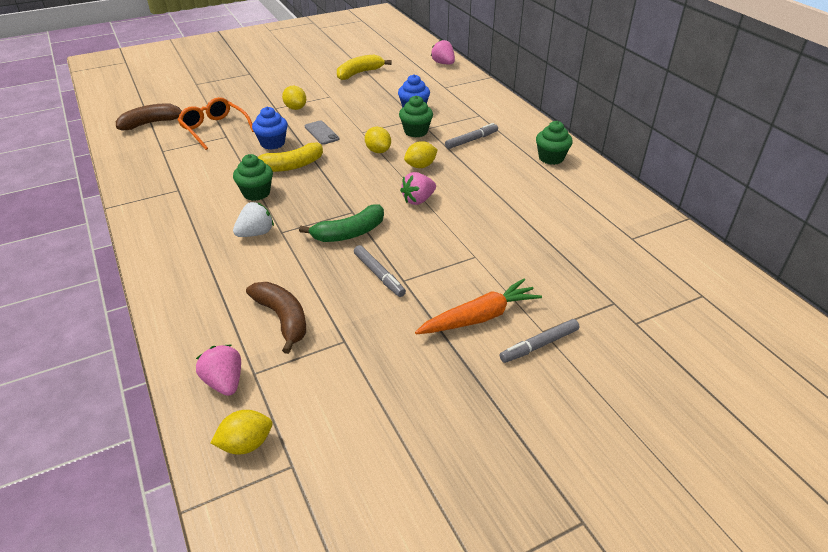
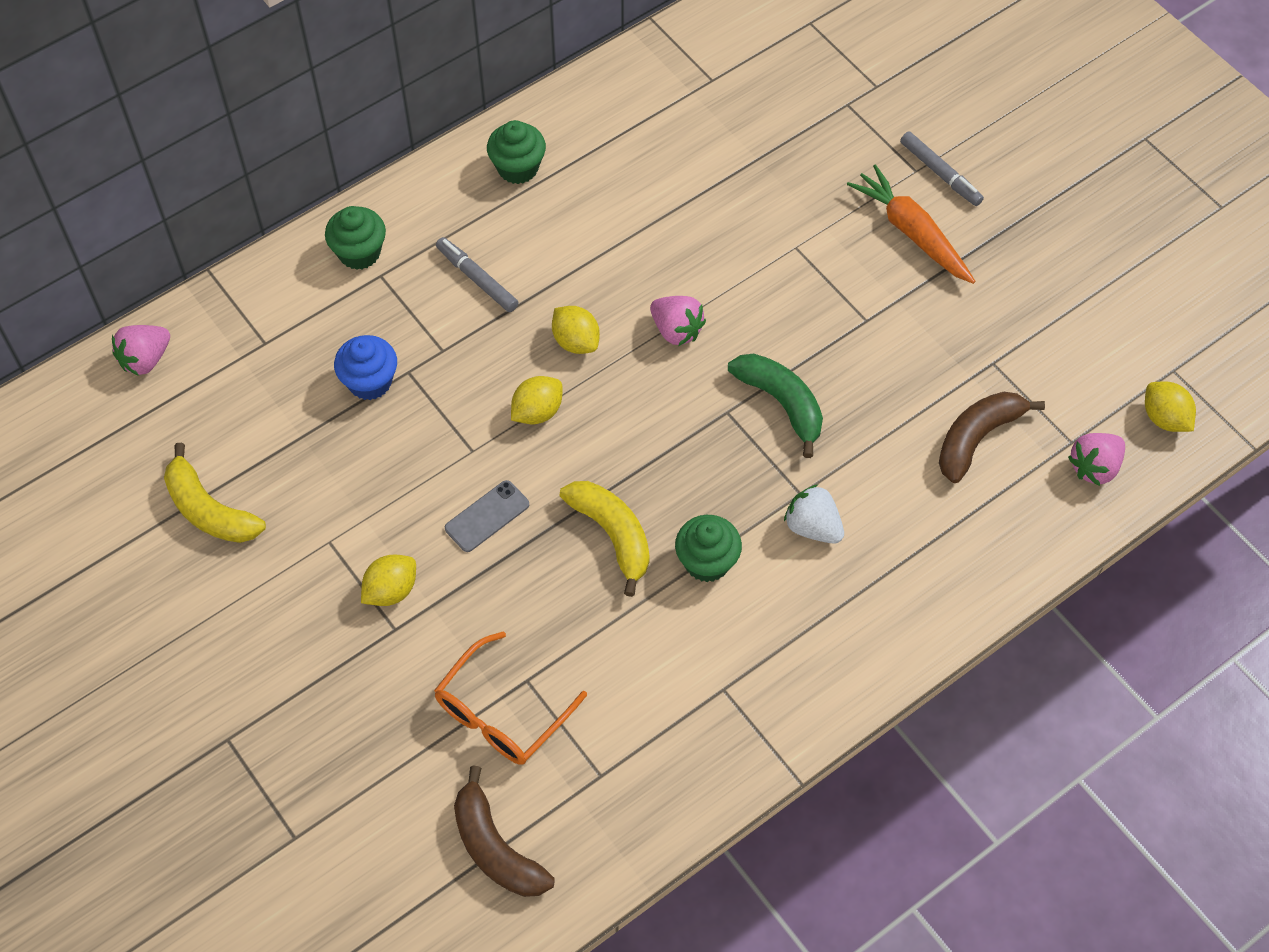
camera: 100 degrees left, 20 degrees up
blue cupcake [252,107,288,150] -> none
grey marker [354,245,406,297] -> none
green cupcake [399,95,433,137] -> green cupcake moved to [325,206,386,270]

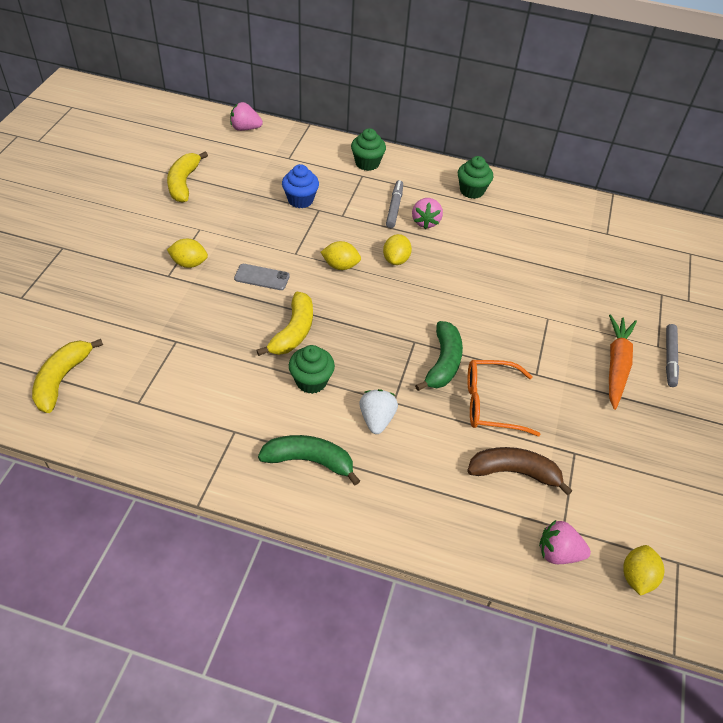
camera: 50 degrees right, 10 degrees down
orange glasses [434,631,587,765] -> orange glasses moved to [467,360,541,436]
brown banana [454,766,555,897] -> yellow banana [32,339,103,413]
pink strawberry [650,296,706,346] -> pink strawberry moved to [412,198,443,229]
none -> green banana [258,435,360,485]

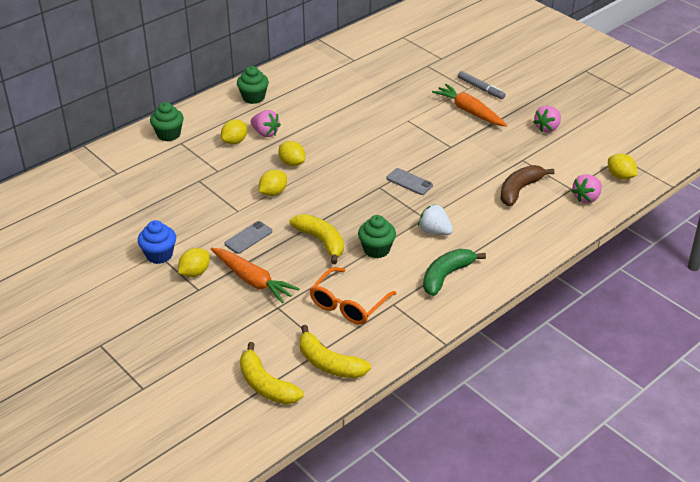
camera: 55 degrees left, 10 degrees down
yellow banana [167,151,208,202] -> yellow banana moved to [299,325,371,378]
pink strawberry [230,102,263,131] -> pink strawberry moved to [534,106,561,133]
blue cupcake [282,164,319,208] -> blue cupcake moved to [138,220,176,264]
grey marker [386,180,403,228] -> yellow lemon [221,119,247,144]
green banana [415,321,463,391] -> grey phone [386,168,433,195]
orange glasses [467,360,541,436] -> orange glasses moved to [310,267,396,325]
none -> orange carrot [211,248,299,303]

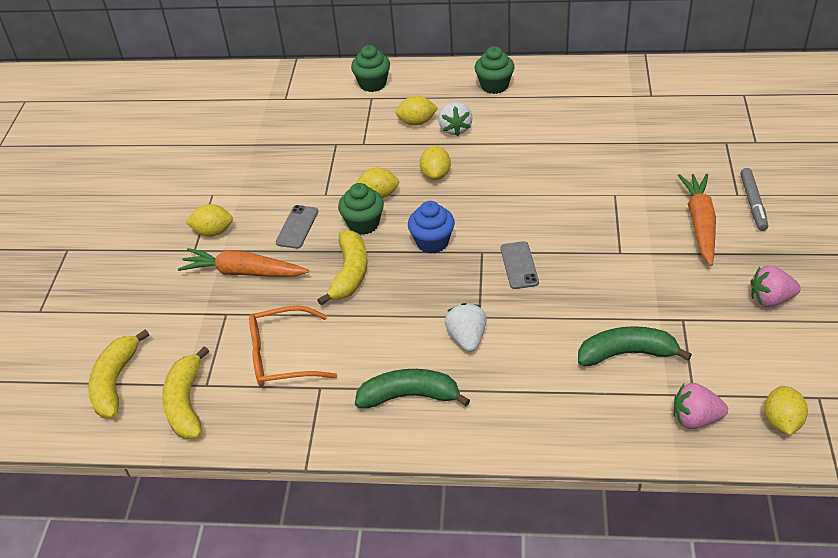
camera: 50 degrees right, 5 degrees up
blue cupcake [138,220,176,264] -> blue cupcake moved to [408,201,455,254]
orange carrot [211,248,299,303] -> orange carrot turned 105 degrees clockwise [178,248,309,277]
grey phone [224,221,272,254] -> grey phone turned 75 degrees counterclockwise [276,205,318,249]
pink strawberry [251,110,281,137] -> white strawberry [438,102,472,136]
green cupcake [358,215,396,258] -> green cupcake moved to [338,183,384,235]
brown banana [500,165,554,206] -> green banana [578,326,692,366]

